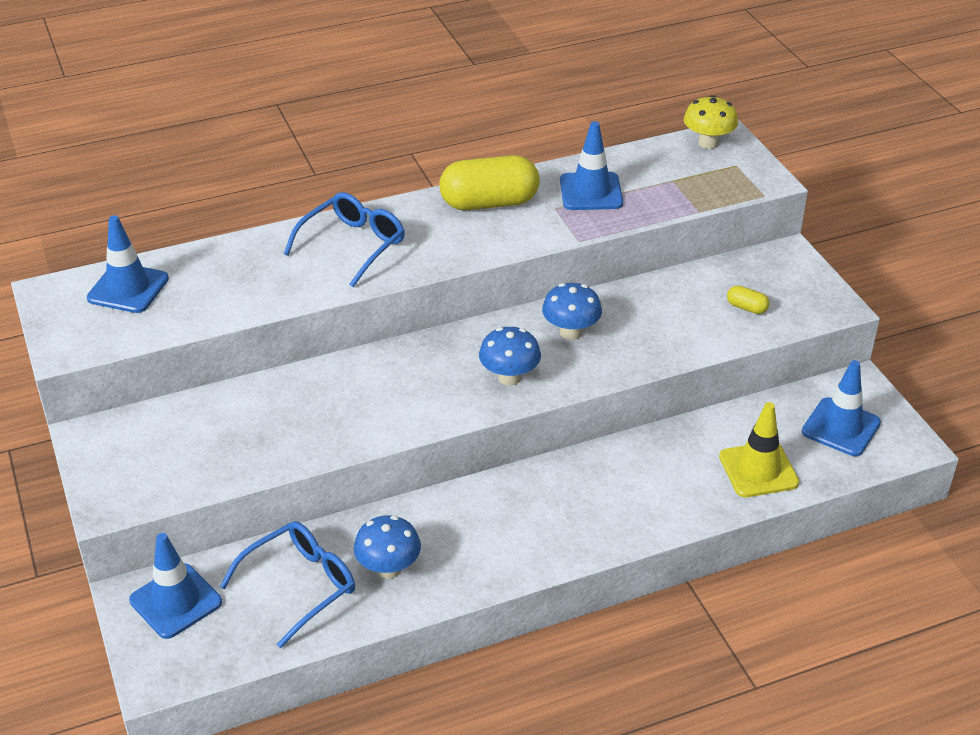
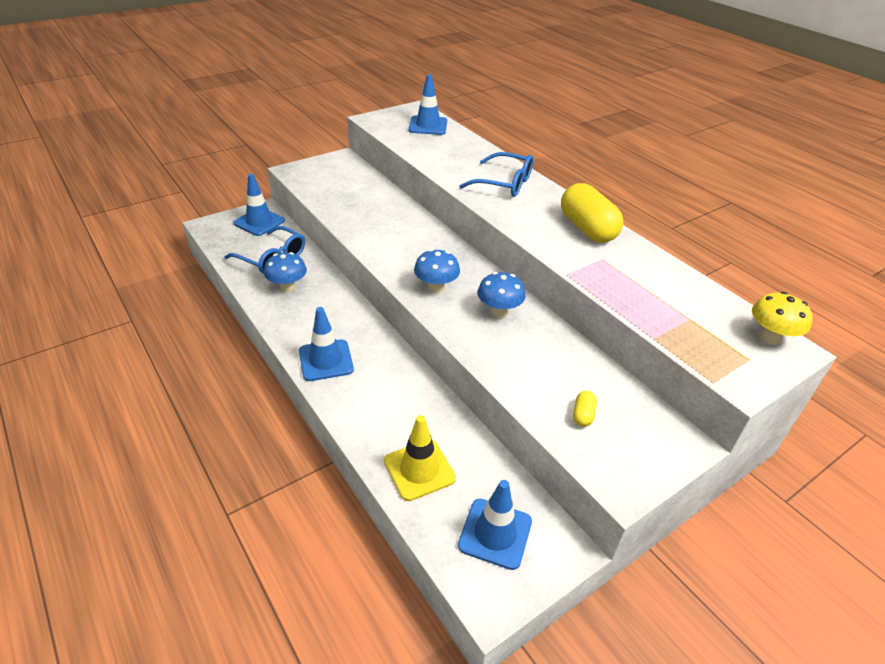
camera: 75 degrees right, 0 degrees up
blue traffic cone [560,121,623,210] -> blue traffic cone moved to [299,307,354,381]

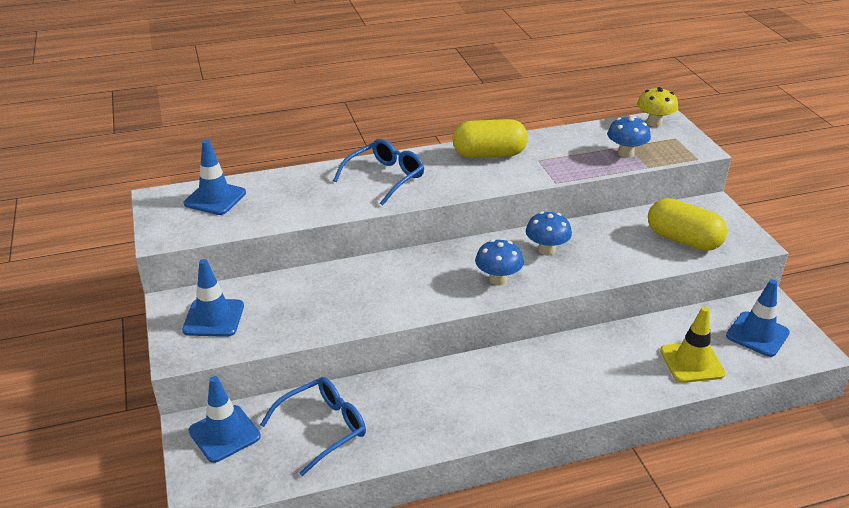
camera: 70 degrees left, 5 degrees down
blue mushroom [264,252,307,292] -> blue mushroom moved to [607,116,651,158]
blue traffic cone [299,307,354,381] -> blue traffic cone moved to [182,259,244,337]
yellow capsule [573,391,597,427] -> yellow capsule [648,198,727,251], size x2.36

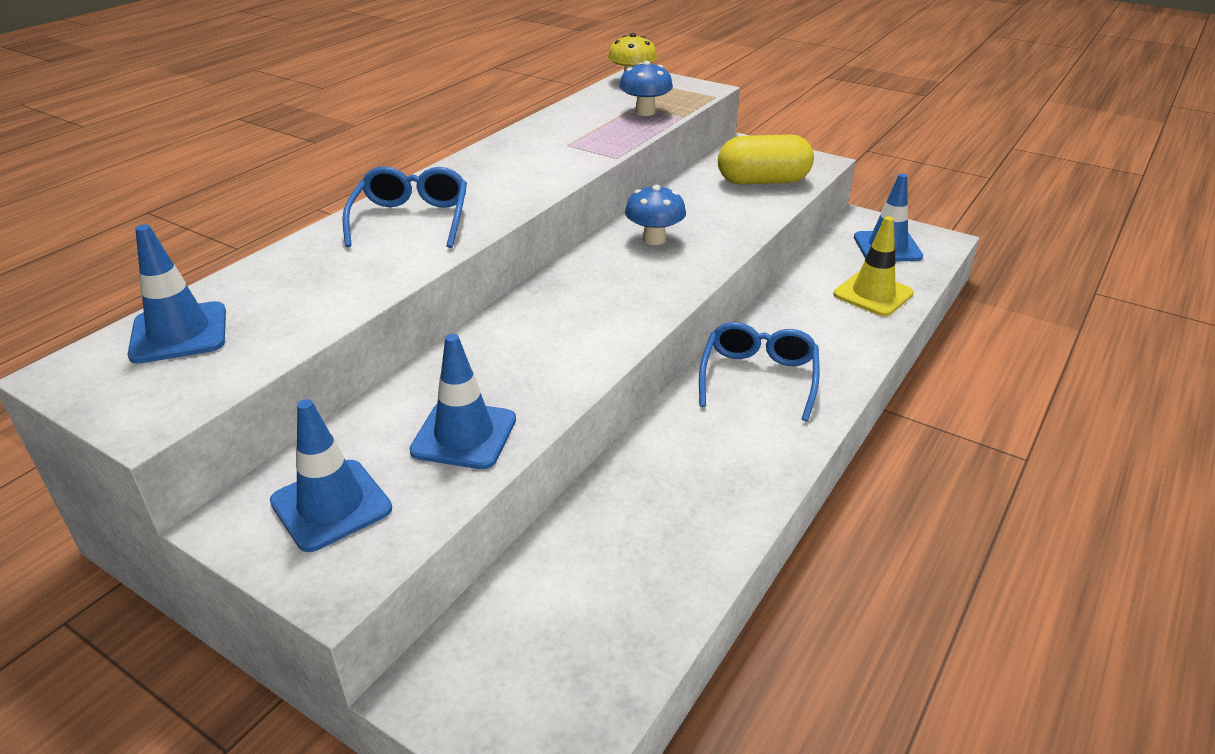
camera: 40 degrees left, 0 degrees up
blue traffic cone [188,376,261,463] -> blue traffic cone moved to [409,334,516,469]
blue glasses [260,377,366,476] -> blue glasses moved to [699,322,820,421]
yellow capsule [453,119,528,158] -> none
blue mushroom [475,239,523,285] -> none

